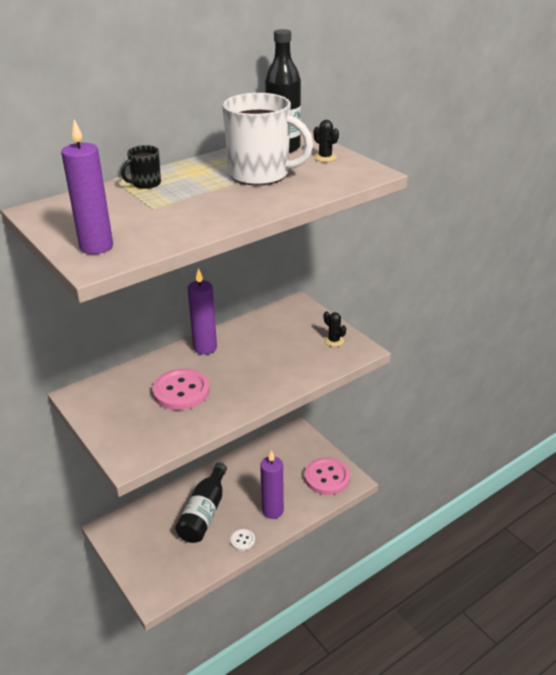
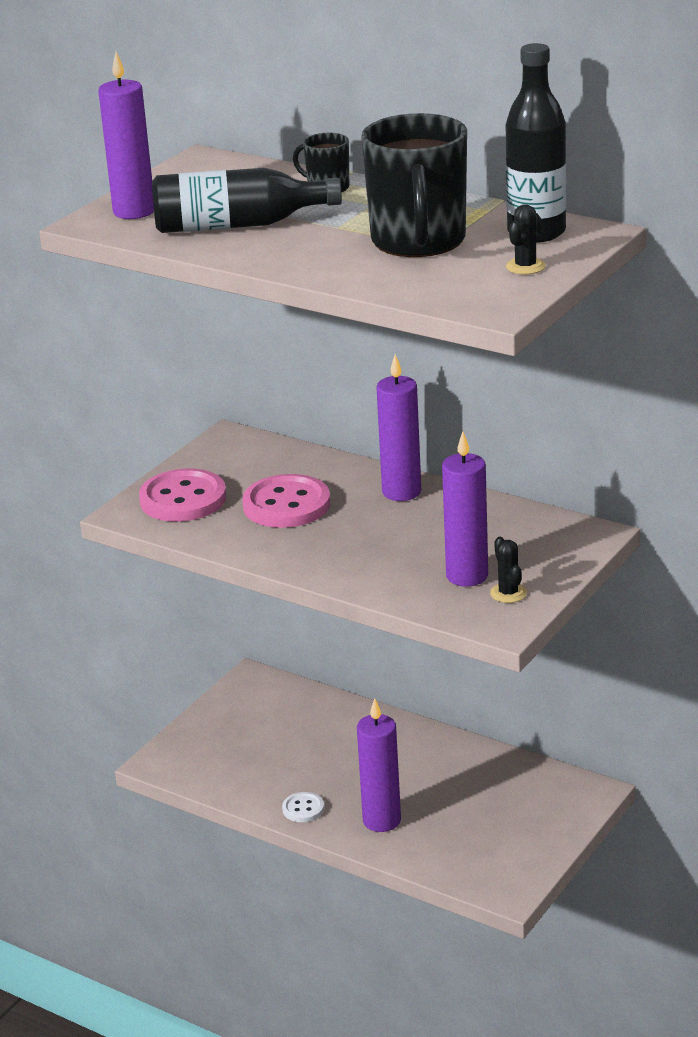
camera: 70 degrees right, 5 degrees down
black bottle [175,462,227,543] -> black bottle moved to [152,168,342,233]
white mug [222,93,313,186] -> black mug [361,113,467,257]
pink button [305,457,350,495] -> pink button moved to [139,469,226,522]
black cactus [324,311,346,347] -> black cactus turned 45 degrees counterclockwise [490,537,527,603]
none -> purple candle [442,432,488,587]

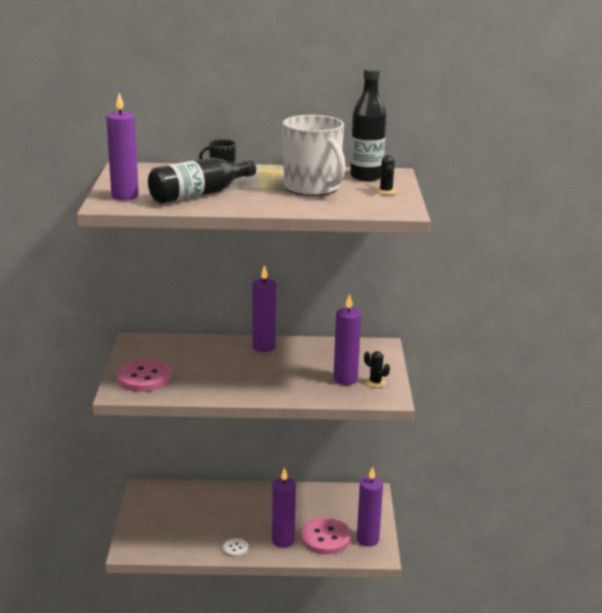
camera: 35 degrees left, 5 degrees down
pink button [242,474,330,528] -> pink button moved to [301,517,351,555]
black mug [361,113,467,257] -> white mug [283,115,346,196]
none -> purple candle [357,467,383,547]

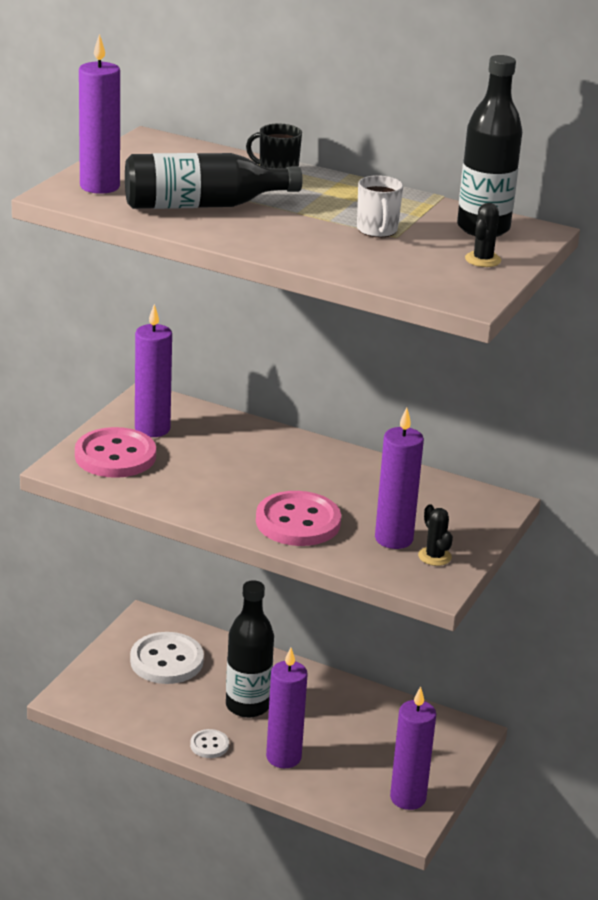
camera: 25 degrees right, 5 degrees up
purple candle [252,265,276,352] -> purple candle moved to [135,304,172,437]
white mug [283,115,346,196] -> white mug [357,175,403,237], size x0.47
pink button [301,517,351,555] -> pink button moved to [256,491,341,546]
none -> white button [130,632,204,684]
none -> black bottle [226,580,274,718]

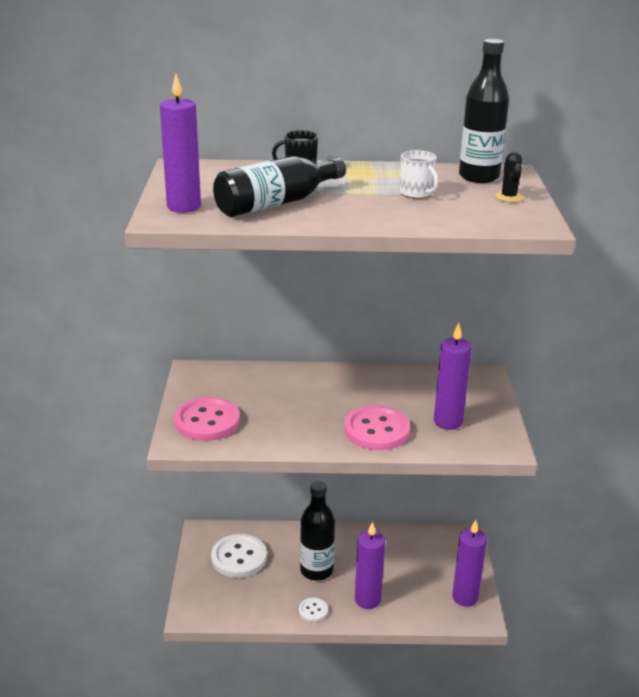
camera: 25 degrees left, 0 degrees up
purple candle [135,304,172,437] -> none
black cactus [418,504,453,566] -> none

